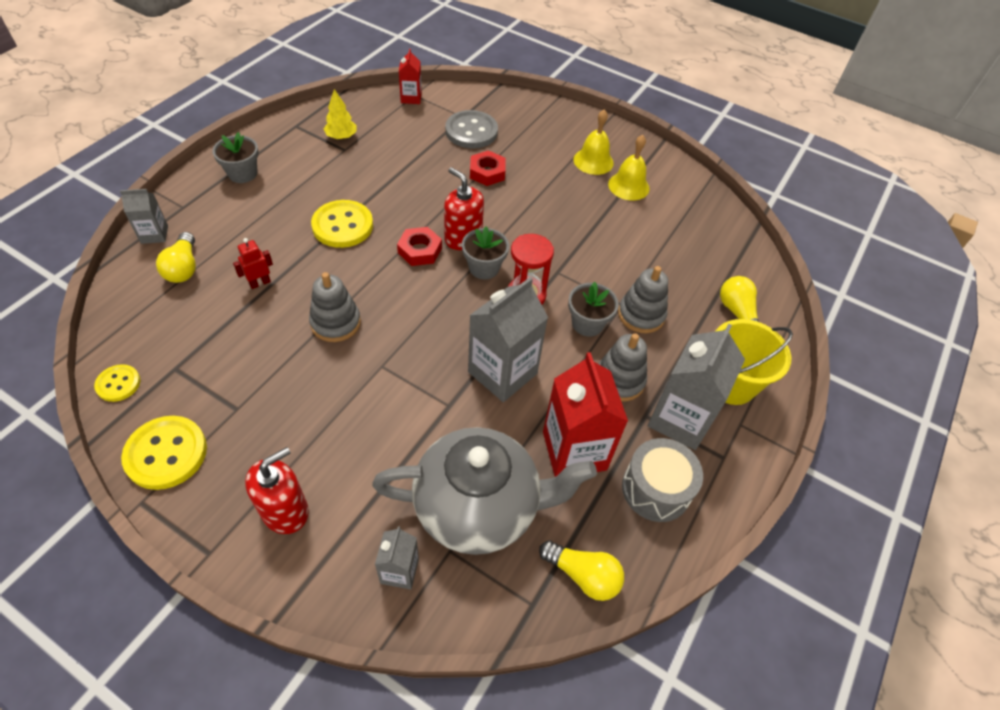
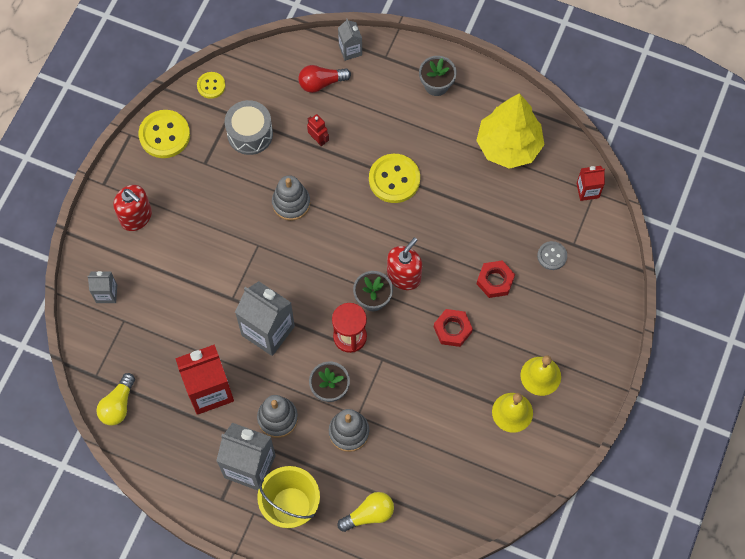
camera: 85 degrees right, 15 degrees up
yellow light bulb [156,232,196,283] -> red light bulb [298,65,351,93]
yellow tree [324,89,356,139] -> yellow tree [476,93,544,169], size x2.17
grey teapot [372,427,597,555] -> none
red nut [397,227,442,266] -> red nut moved to [434,309,473,347]
grey button [445,110,498,149] -> grey button [537,241,567,270], size x0.56
grey drum [622,438,703,522] -> grey drum moved to [225,100,273,155]

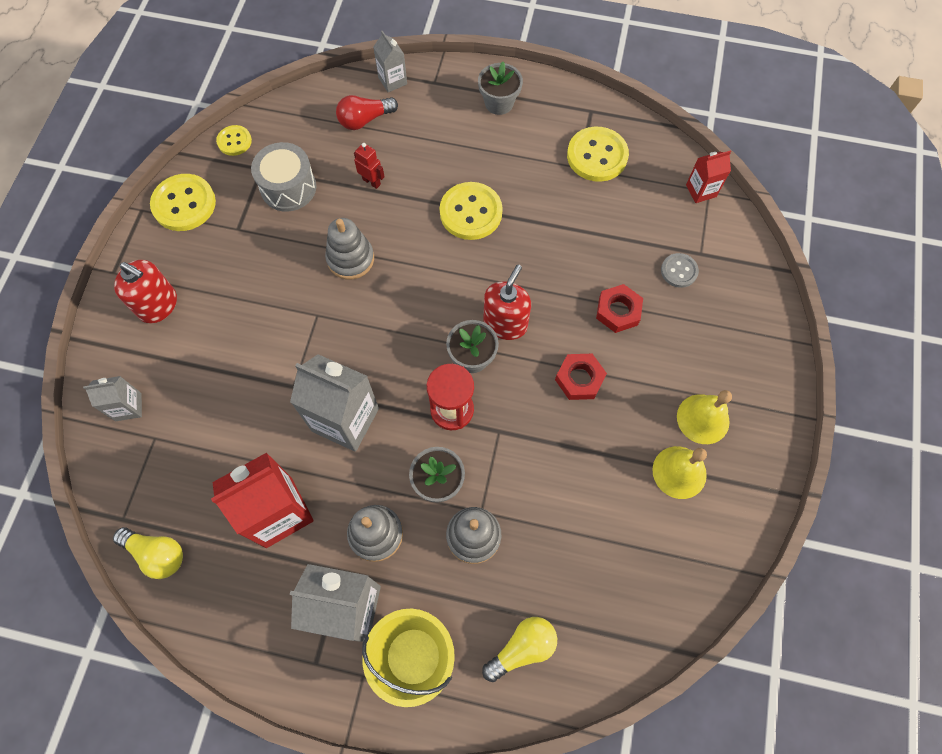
camera: 10 degrees left, 0 degrees up
yellow light bulb [97,373,135,426] -> yellow light bulb turned 75 degrees counterclockwise [113,527,183,579]
yellow tree [476,93,544,169] -> yellow button [567,127,629,182]

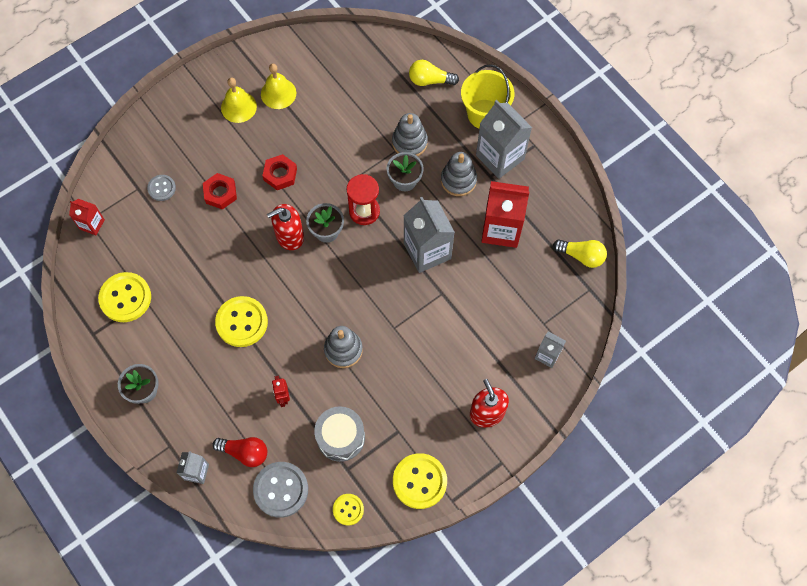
camera: 140 degrees left, 0 degrees up
yellow light bulb [113,527,183,579] -> yellow light bulb turned 135 degrees clockwise [553,239,607,268]
none -> grey button [253,462,308,518]

